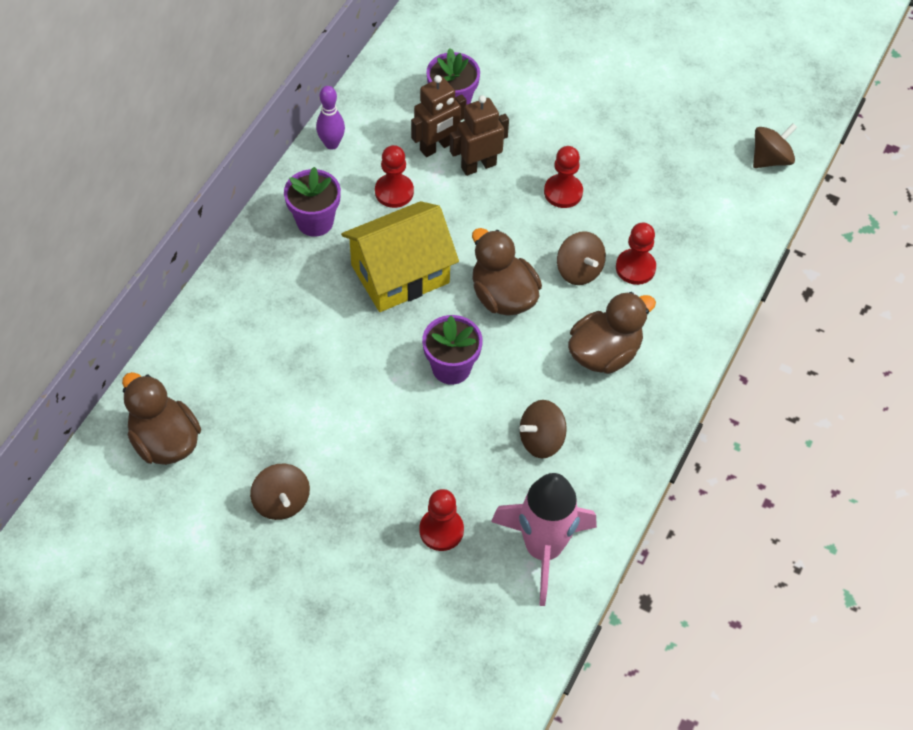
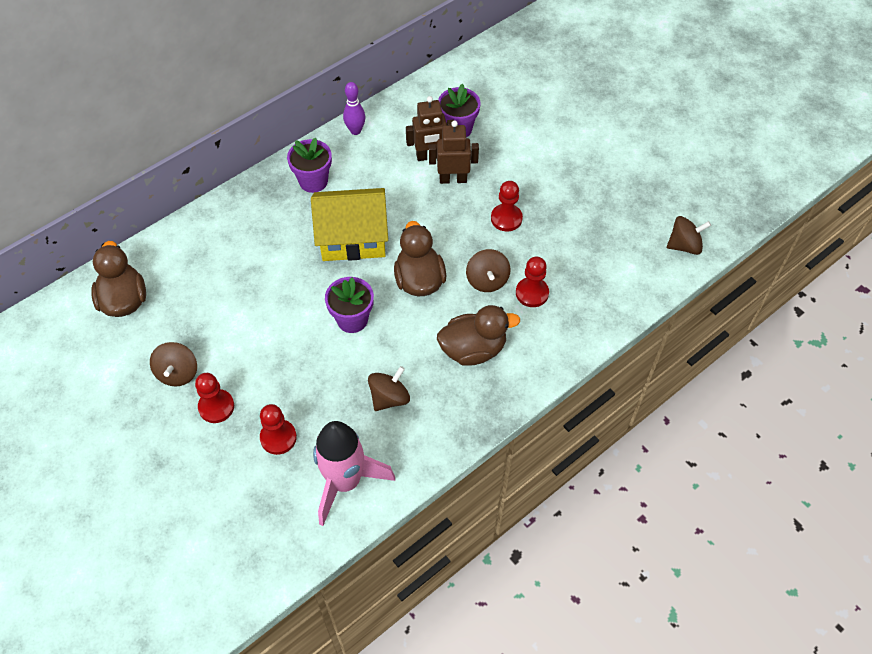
camera: 25 degrees right, 0 degrees up
red pawn [375,145,414,208] -> red pawn moved to [195,373,234,423]
brown spinning top [519,400,567,458] -> brown spinning top turned 135 degrees clockwise [368,366,410,411]

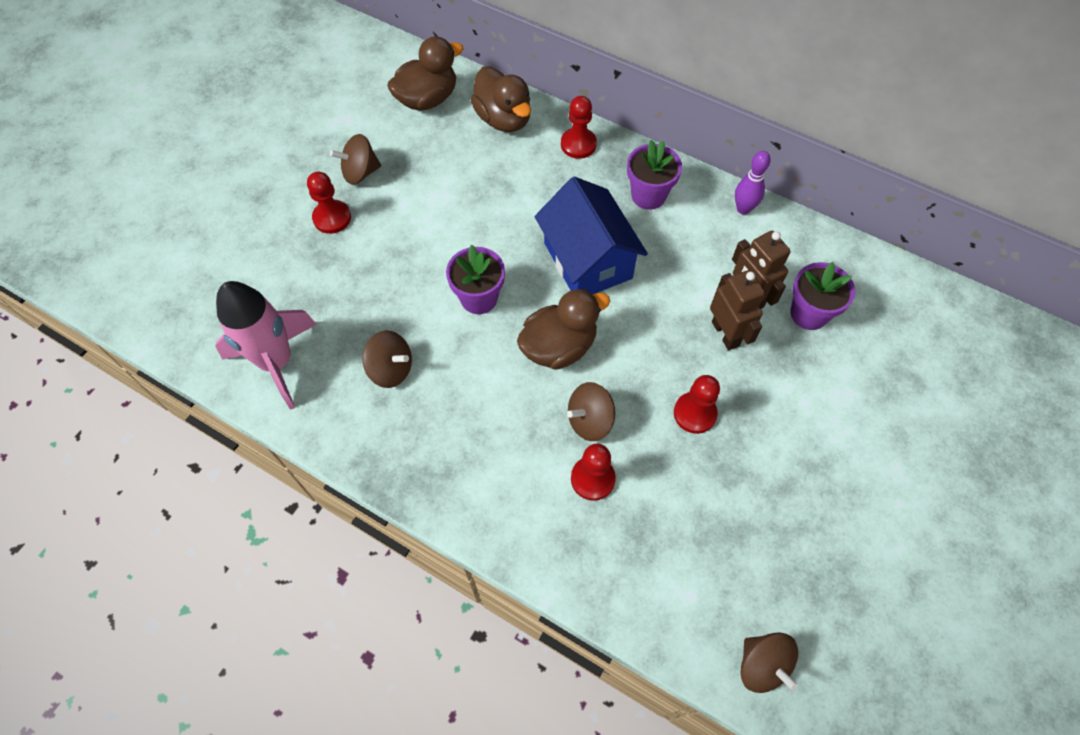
camera: 70 degrees right, 5 degrees up
red pawn [260,404,297,455] -> red pawn moved to [561,96,597,159]
yellow house [311,188,388,261] -> blue house [535,177,648,294]
brown duck [437,305,520,366] -> brown duck moved to [471,67,531,132]

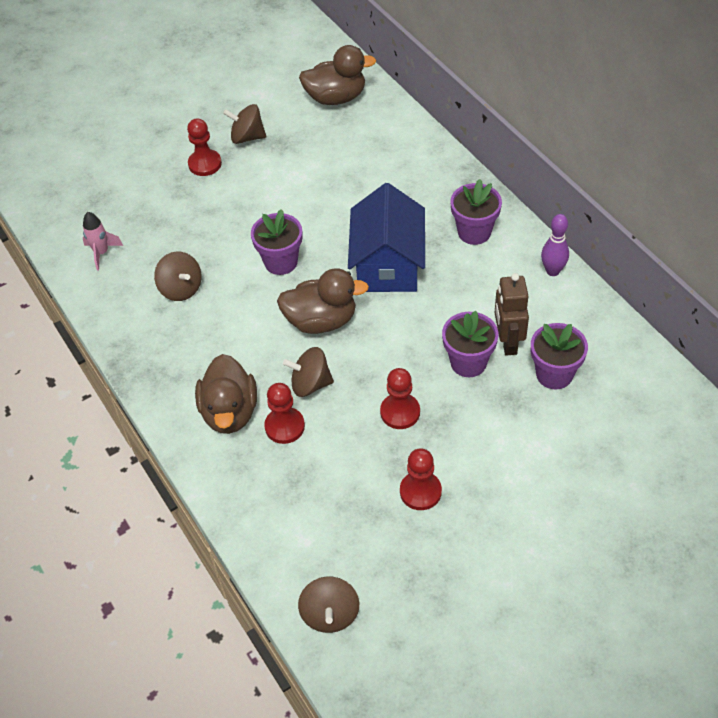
camera: 30 degrees right, 10 degrees down
pink rocket [215,281,317,410] -> pink rocket [83,212,123,271], size x0.48
brown duck [471,67,531,132] -> brown duck moved to [195,354,257,434]
red pawn [561,96,597,159] -> red pawn moved to [400,448,442,510]
brown robot [710,270,765,350] -> purple flower pot [442,311,498,377]

